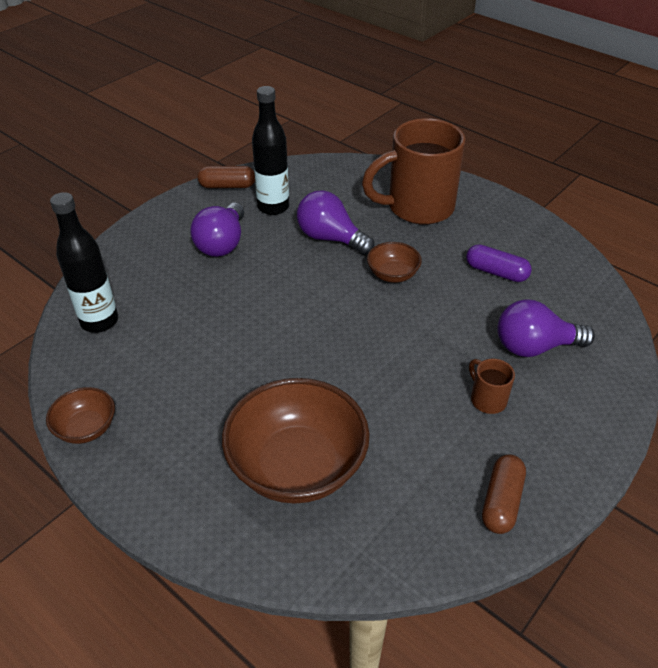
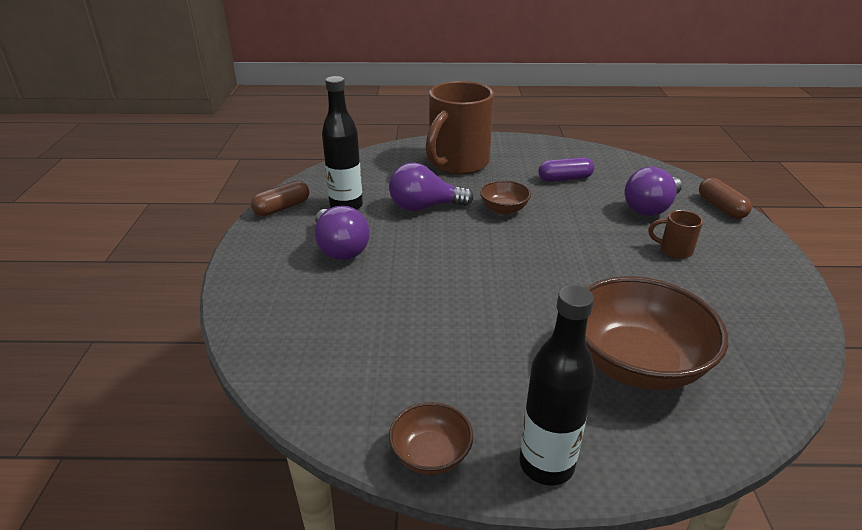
camera: 40 degrees left, 10 degrees down
black bottle [50,192,118,333] -> black bottle moved to [519,285,595,486]
brown capsule [482,454,526,534] -> brown capsule moved to [699,178,752,219]

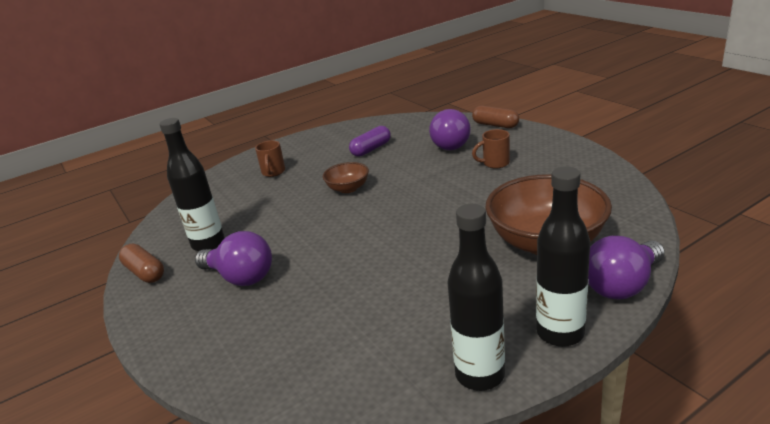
camera: 30 degrees left, 5 degrees down
brown capsule [251,181,309,216] -> brown capsule turned 60 degrees counterclockwise [119,244,164,283]
purple light bulb [389,162,474,211] -> purple light bulb moved to [588,236,665,300]
brown bowl [389,402,473,475] -> black bottle [447,204,505,391]
brown mug [426,81,494,175] -> brown mug [255,140,285,177], size x0.42

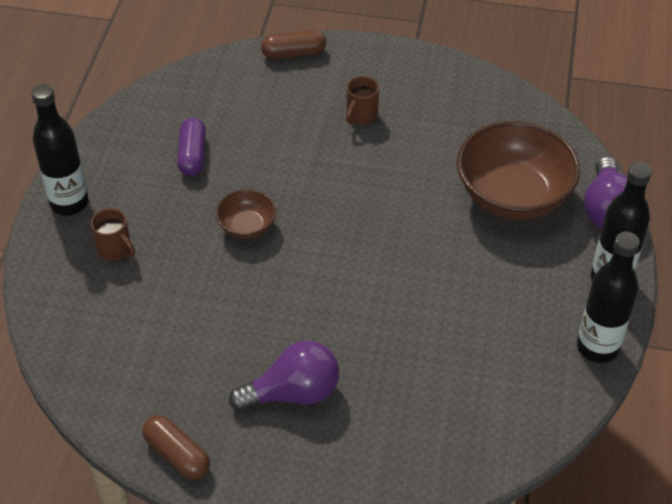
camera: 50 degrees left, 20 degrees up
brown capsule [119,244,164,283] -> brown capsule turned 45 degrees clockwise [142,415,210,480]
black bottle [159,118,225,251] -> black bottle moved to [31,84,89,215]
purple light bulb [429,109,471,150] -> none

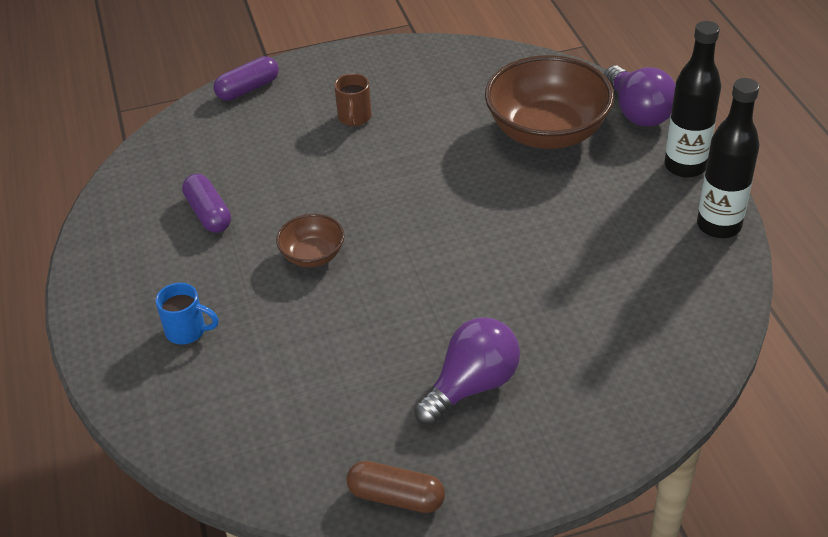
camera: 25 degrees left, 5 degrees down
black bottle [31,84,89,215] -> none
brown mug [91,208,135,261] -> blue mug [155,283,219,344]
brown capsule [261,30,326,59] -> purple capsule [213,56,279,101]

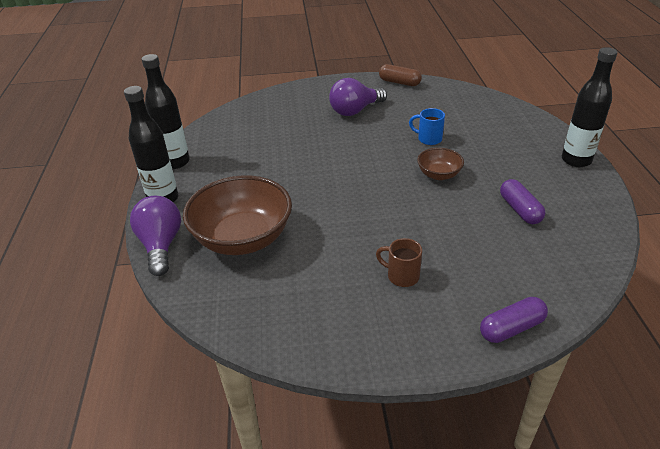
camera: 170 degrees left, 5 degrees down
blue mug [155,283,219,344] -> blue mug moved to [409,108,445,145]
brown mug [334,73,372,127] -> brown mug turned 75 degrees counterclockwise [376,238,422,287]
none -> black bottle [562,47,618,167]

